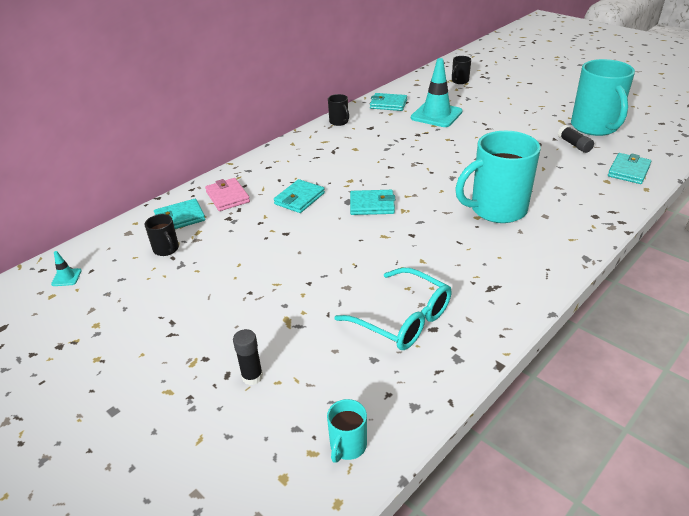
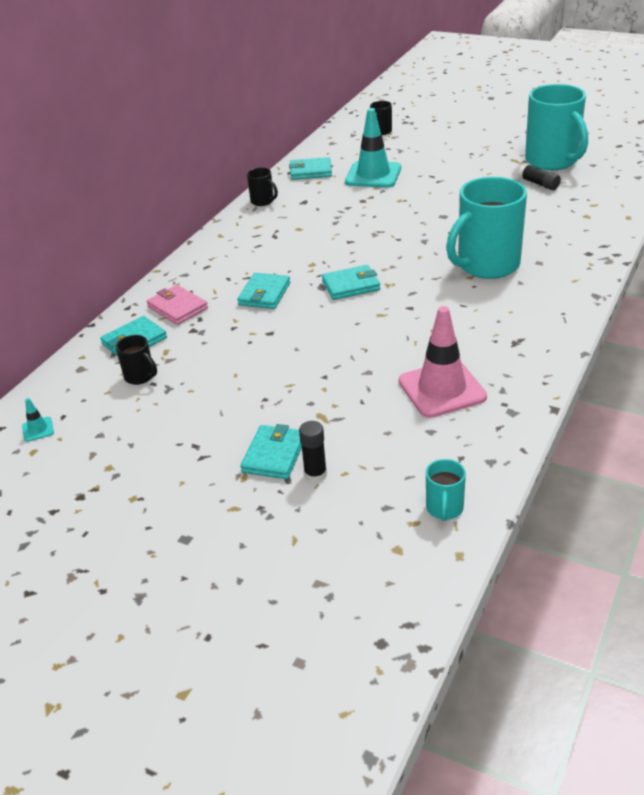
camera: 15 degrees left, 0 degrees up
turquoise glasses [334,267,451,350] -> pink traffic cone [399,306,487,418]
turquoise wallet [608,153,652,184] -> turquoise wallet moved to [240,424,302,479]

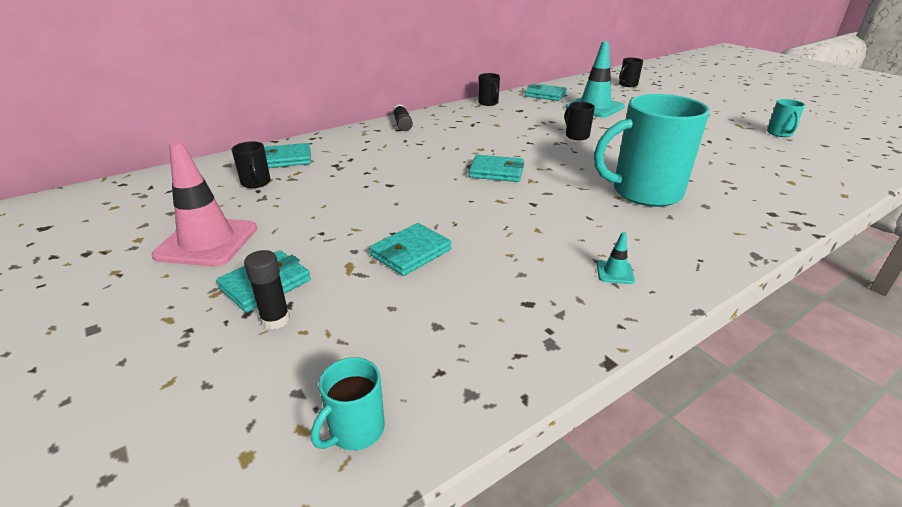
camera: 25 degrees right, 5 degrees down
turquoise traffic cone [22,398,54,442] -> turquoise traffic cone moved to [597,232,635,284]
pink wallet [147,285,208,325] -> none
turquoise wallet [237,273,290,309] -> turquoise wallet moved to [369,223,452,276]
pink traffic cone [399,306,487,418] -> pink traffic cone moved to [152,141,257,267]
black glue stick [518,163,561,190] -> black glue stick moved to [393,104,413,131]
turquoise mug [525,84,588,170] -> turquoise mug [767,99,805,137], size x0.44
none -> black mug [565,102,595,140]

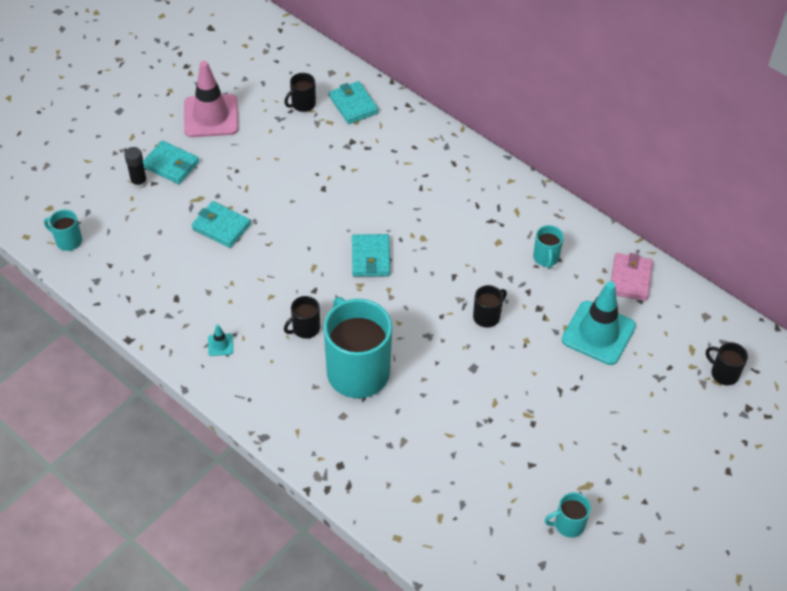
camera: 75 degrees right, 20 degrees up
black glue stick [393,104,413,131] -> none
black mug [478,73,500,106] -> black mug moved to [284,296,320,339]
turquoise wallet [525,83,567,101] -> pink wallet [611,253,653,301]
none -> turquoise mug [533,225,564,269]

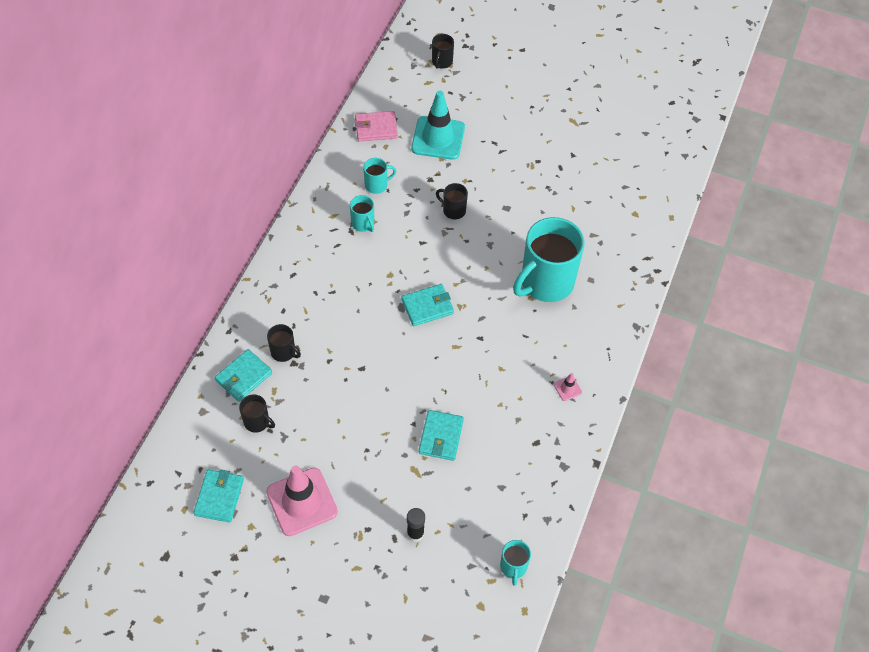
camera: 110 degrees left, 5 degrees up
turquoise wallet [143,141,199,184] -> turquoise wallet moved to [193,469,244,523]
turquoise traffic cone [208,324,233,356] -> pink traffic cone [554,373,582,401]
black mug [284,296,320,339] -> black mug moved to [267,324,301,362]
turquoise mug [545,492,591,538] -> turquoise mug moved to [350,195,374,232]

